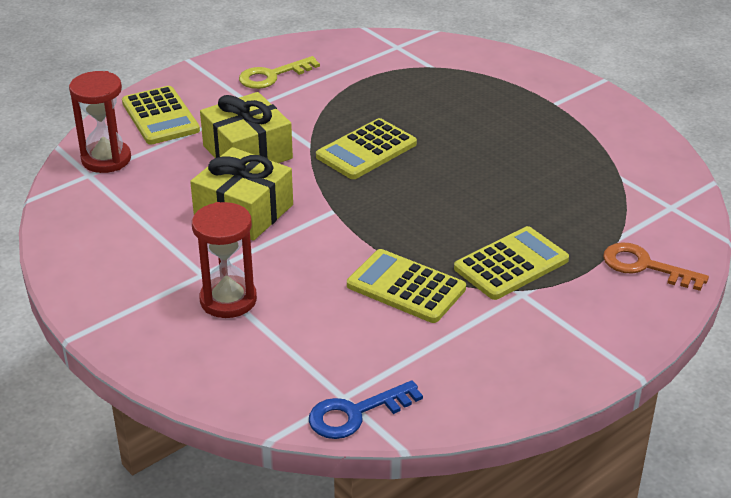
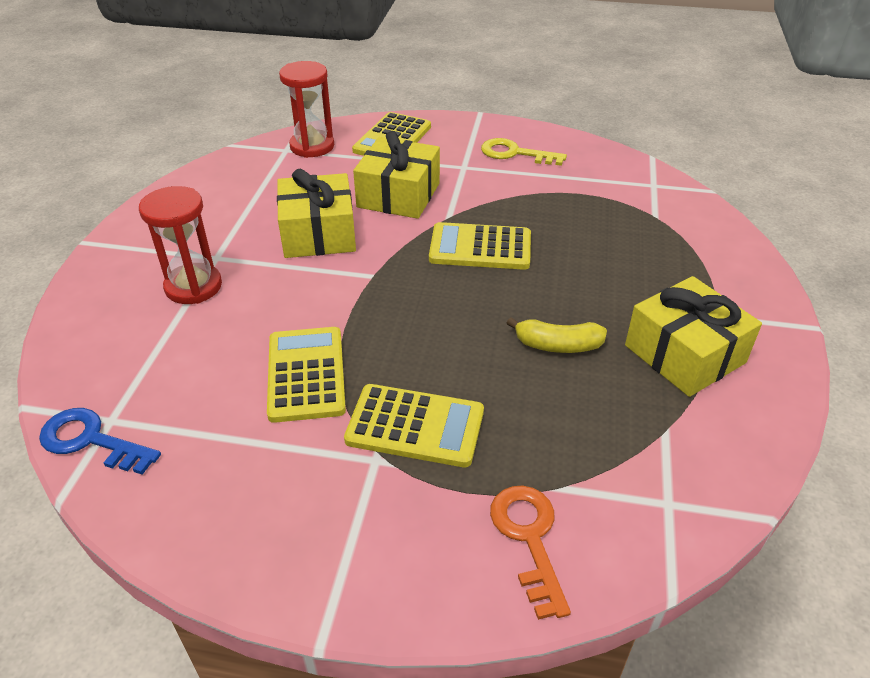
camera: 50 degrees right, 5 degrees up
none -> yellow banana [507,317,607,353]
none -> yellow gift [625,276,762,397]

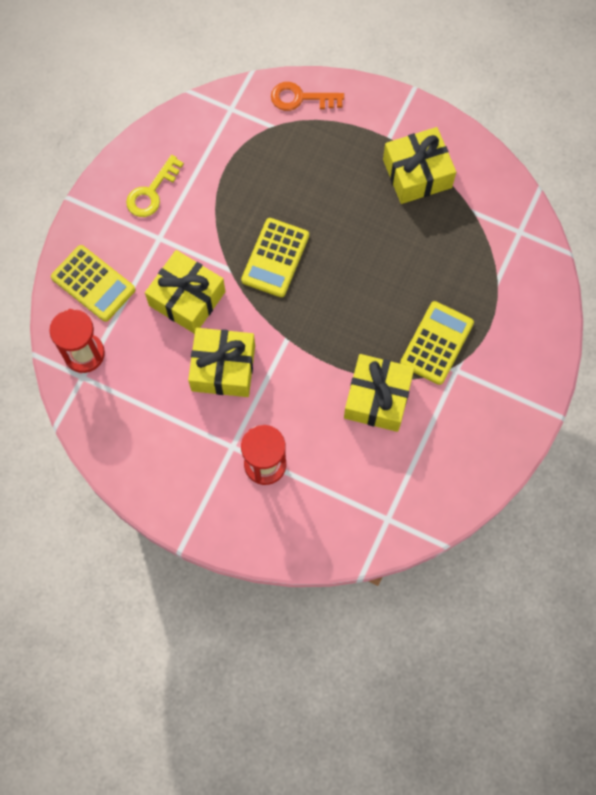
camera: 75 degrees left, 30 degrees up
blue key [39,408,161,475] -> none
yellow calculator [267,327,346,423] -> yellow gift [344,354,414,432]
orange key [490,486,571,620] -> orange key moved to [271,82,344,111]
yellow banana [507,317,607,353] -> none

